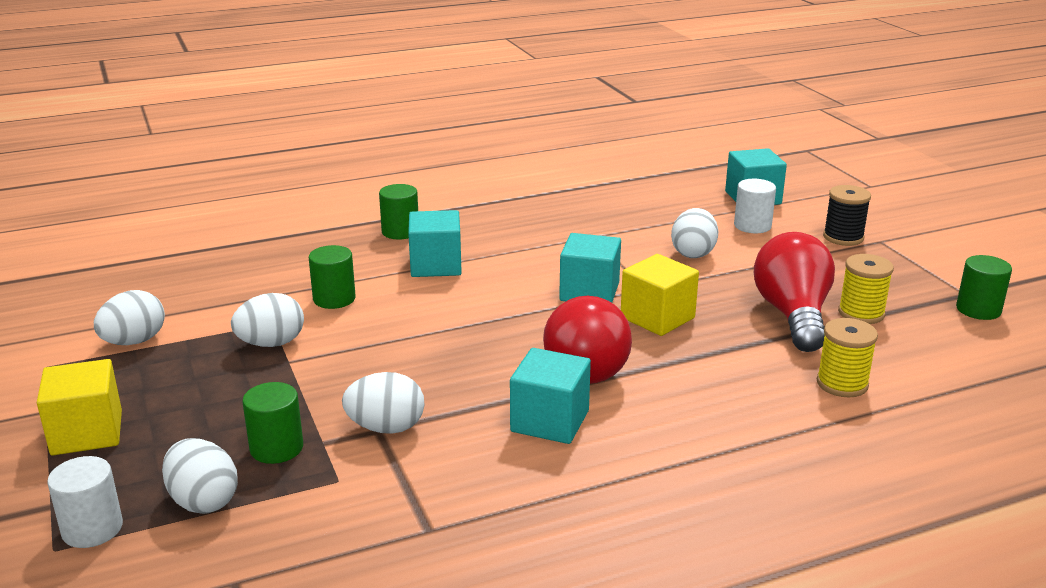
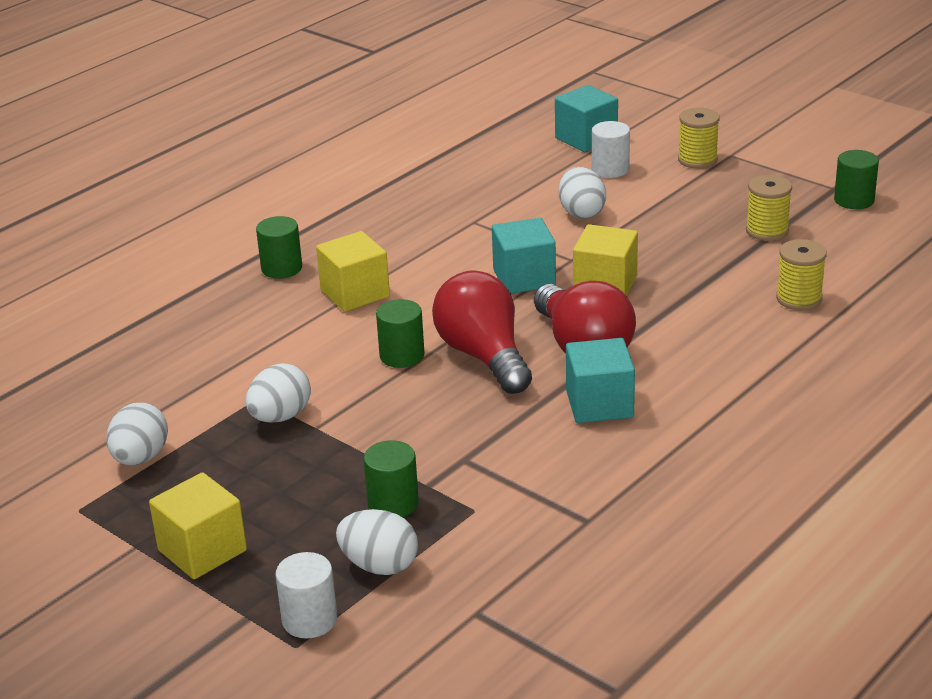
camera: 25 degrees left, 5 degrees up
green cylinder [309,245,356,309] -> green cylinder moved to [376,299,424,368]
white egg [342,372,425,434] -> none
turquoise cube [408,210,462,277] -> yellow cube [316,231,390,312]
red light bulb [754,232,835,352] -> red light bulb moved to [432,271,532,394]
black spool [823,185,871,246] -> yellow spool [678,108,720,169]

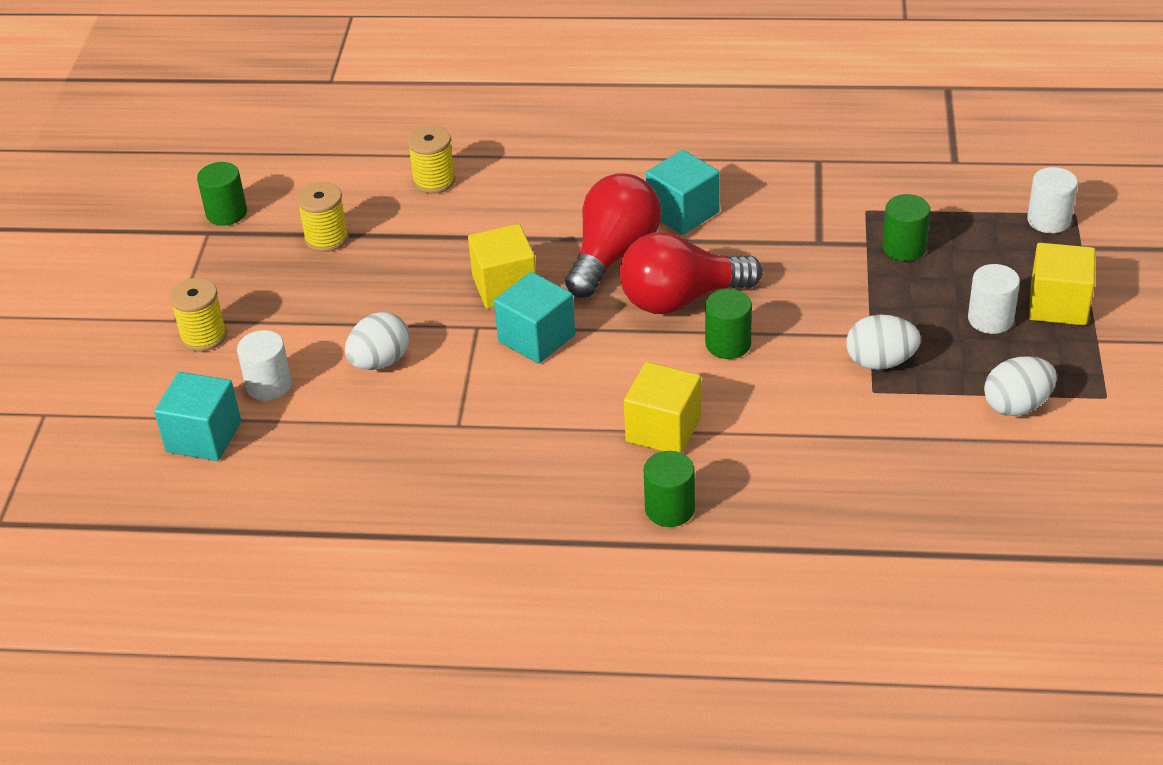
camera: 125 degrees left, 10 degrees up
white egg [336,509,418,575] -> none
red light bulb [432,271,532,394] -> red light bulb turned 45 degrees clockwise [620,232,762,314]
none -> white cylinder [968,264,1020,334]

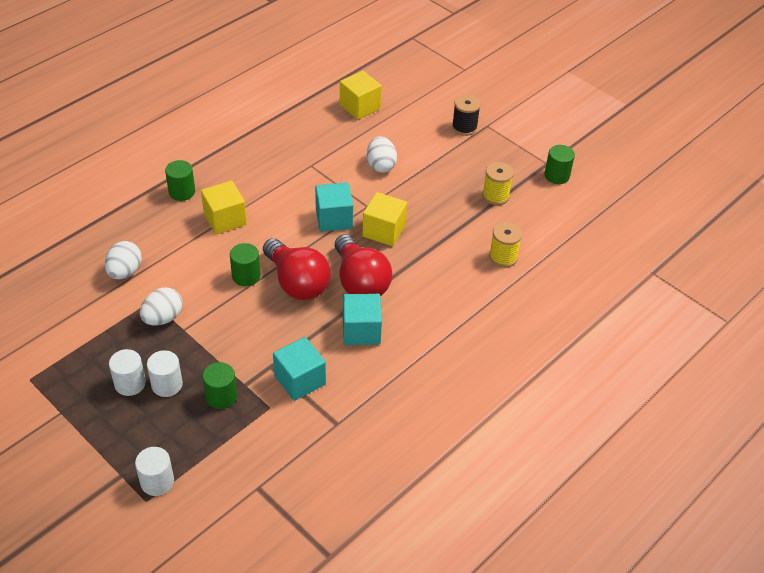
camera: 125 degrees right, 5 degrees up
turquoise cube [154,372,241,461] -> turquoise cube moved to [273,337,326,401]
yellow spool [169,278,227,352] -> black spool [452,95,481,136]
white cylinder [237,330,292,401] -> white cylinder moved to [147,350,183,397]
red light bulb [620,232,762,314] -> red light bulb turned 120 degrees clockwise [263,238,331,300]
white egg [984,356,1057,416] -> white egg moved to [105,241,142,279]
yellow cube [1029,243,1095,325] -> yellow cube moved to [340,71,382,120]

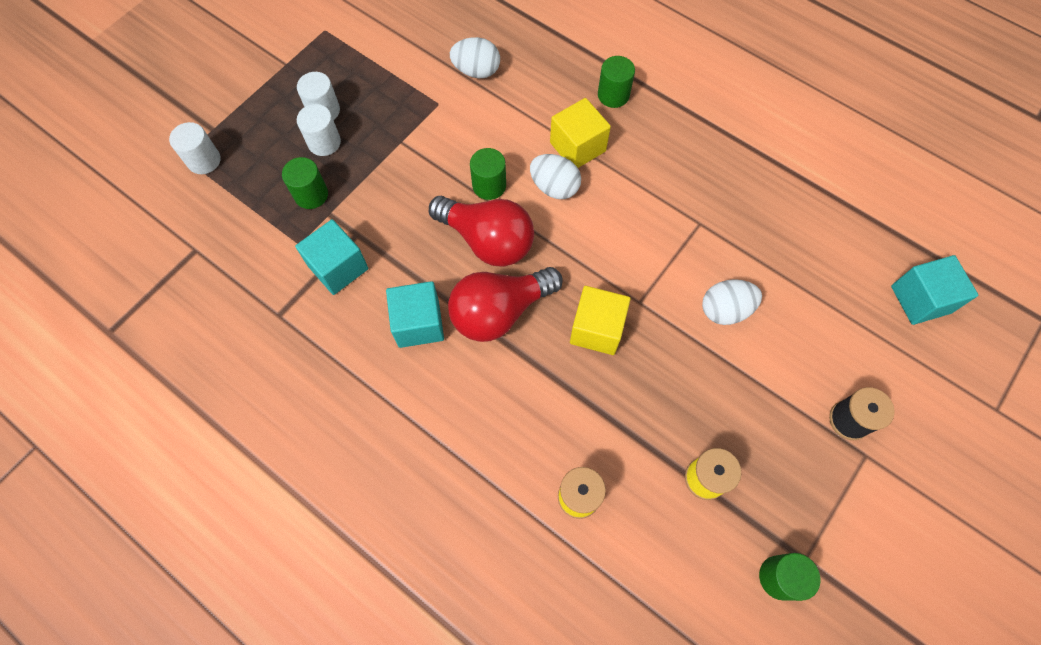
camera: 85 degrees right, 20 degrees up
white egg [140,287,182,326] -> white egg moved to [530,154,581,199]
red light bulb [263,238,331,300] -> red light bulb turned 105 degrees counterclockwise [429,196,534,267]
turquoise cube [315,182,353,232] -> turquoise cube moved to [891,255,978,325]
yellow cube [340,71,382,120] -> none

